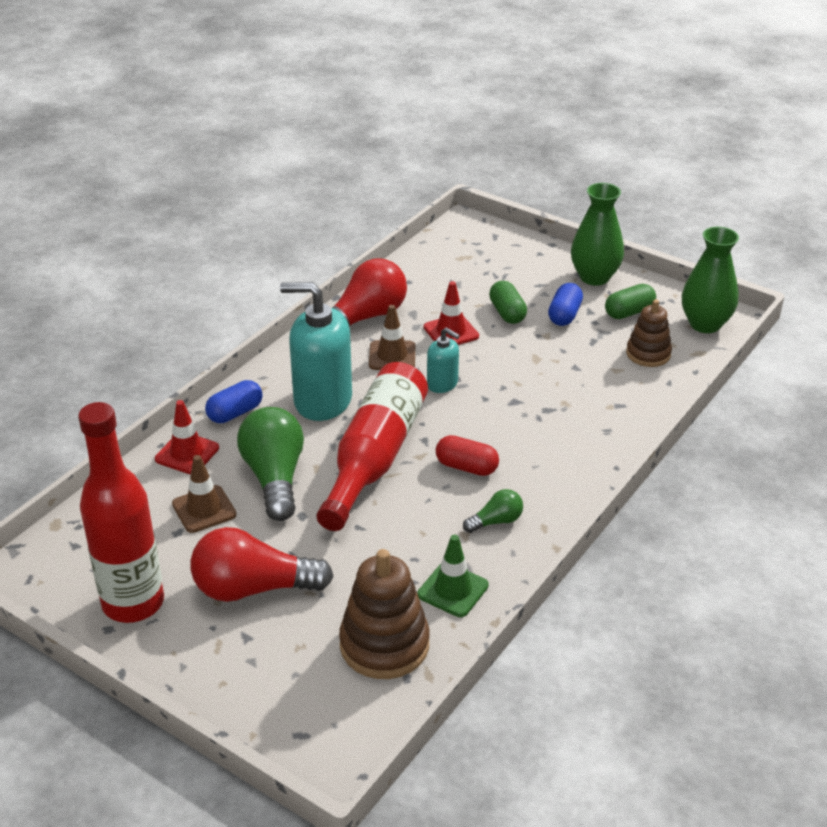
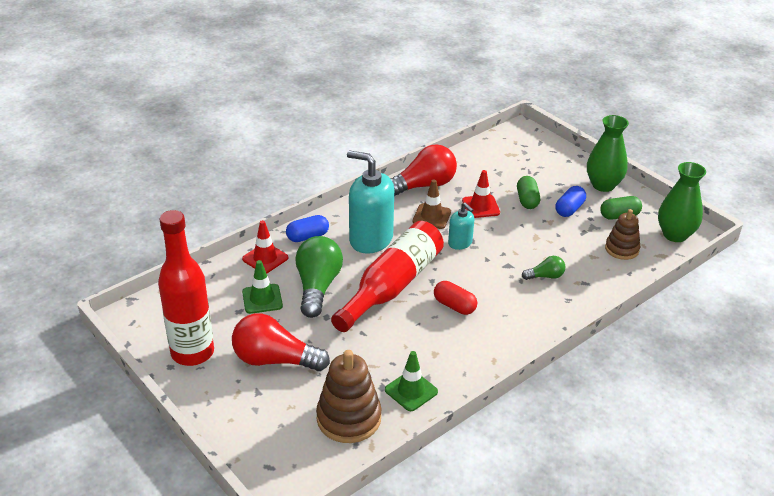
camera: 15 degrees right, 0 degrees up
brown traffic cone [172,455,237,533] -> green traffic cone [242,260,283,314]
green light bulb [463,489,523,533] -> green light bulb moved to [522,256,566,280]

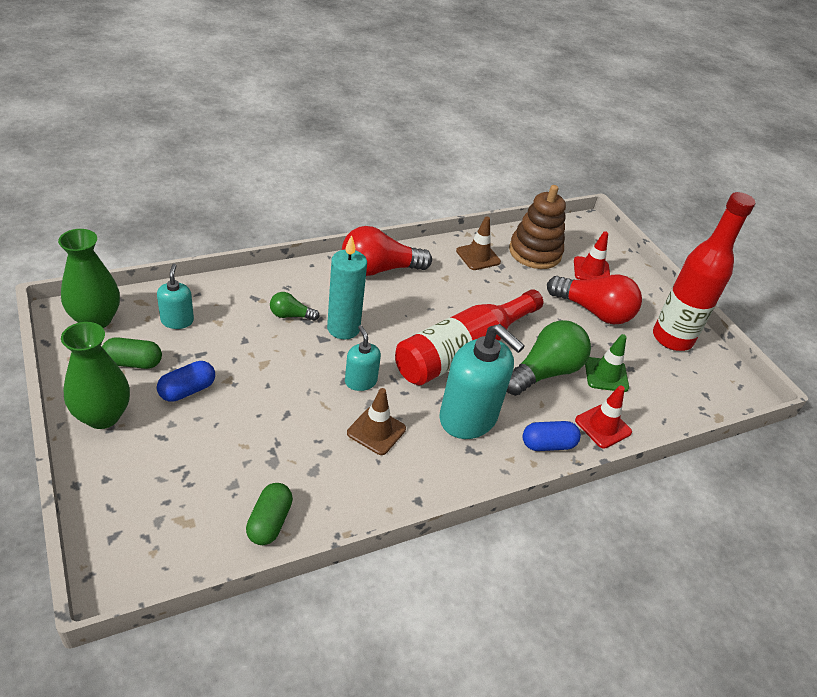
camera: 170 degrees left, 5 degrees up
green light bulb [295,236,343,318] -> green light bulb turned 150 degrees counterclockwise [506,320,591,396]
green traffic cone [385,351,438,411] -> brown traffic cone [456,216,501,270]
red light bulb [390,145,457,197] -> red light bulb moved to [342,226,432,276]
red capsule [434,281,477,315] -> none
red traffic cone [462,170,500,218] -> red traffic cone moved to [574,231,610,280]
green capsule [517,176,540,209] -> green capsule moved to [246,483,293,545]
brown stacking toy [605,209,640,260] -> turquoise soap dispenser [157,264,194,329]
none -> turquoise candle [327,235,367,340]

